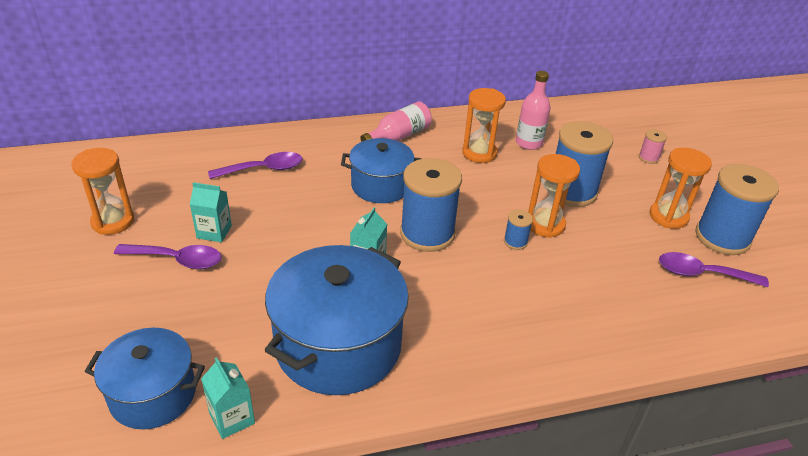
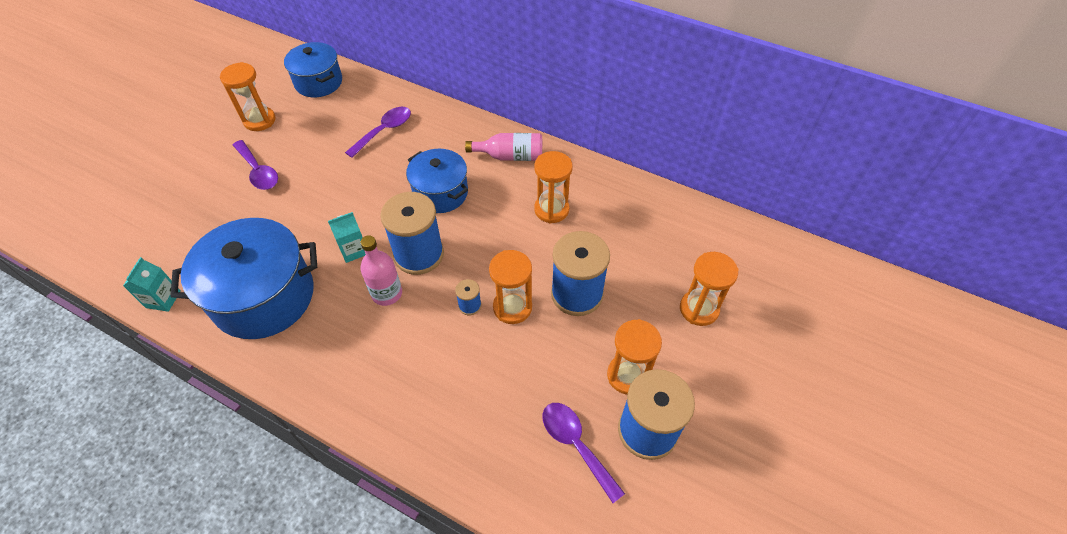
camera: 45 degrees right, 15 degrees up
blue pot [85,328,205,429] -> blue pot moved to [284,42,342,97]
turquoise carton [190,182,232,242] -> none
purple spoon [208,152,302,179] -> purple spoon turned 75 degrees counterclockwise [345,107,411,158]
pink bottle [516,71,550,150] -> pink bottle moved to [360,235,402,306]
pink spool [639,129,667,164] -> orange hourglass [680,252,738,326]

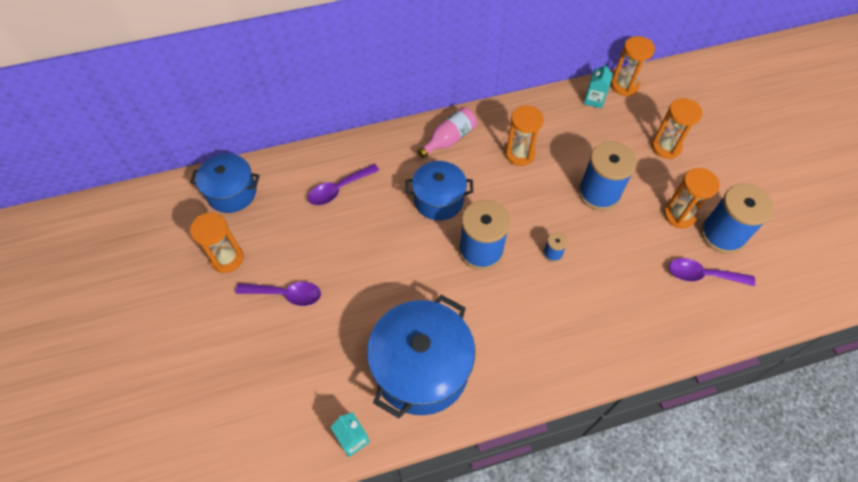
camera: 45 degrees left, 5 degrees up
turquoise carton [328,212,366,263] -> turquoise carton moved to [584,63,613,108]
purple spoon [345,107,411,158] -> purple spoon turned 120 degrees counterclockwise [308,164,379,205]
pink bottle [360,235,402,306] -> none
orange hourglass [489,250,532,324] -> orange hourglass moved to [611,36,655,96]

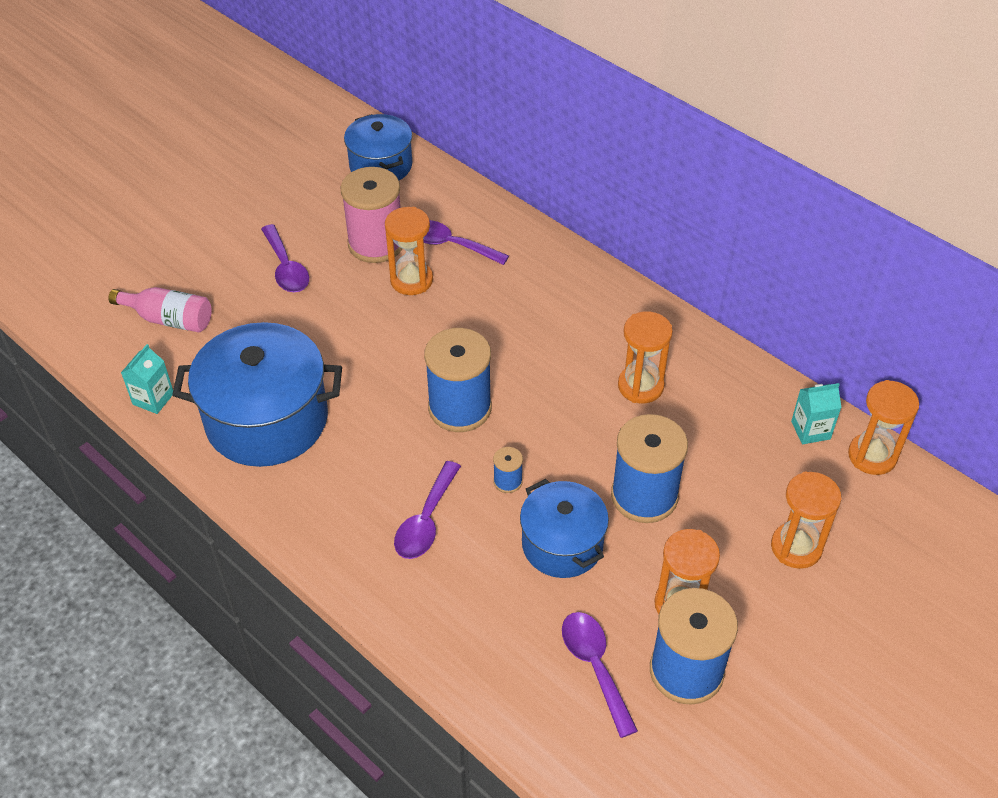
camera: 60 degrees right, 10 degrees down
orange hourglass [190,213,244,273] -> orange hourglass moved to [385,207,433,295]
blue pot [405,161,473,221] -> blue pot moved to [520,479,609,578]
pink bottle [417,107,477,158] -> pink bottle moved to [108,287,212,332]
none -> pink spool [341,167,402,263]
none -> purple spoon [394,461,461,559]

